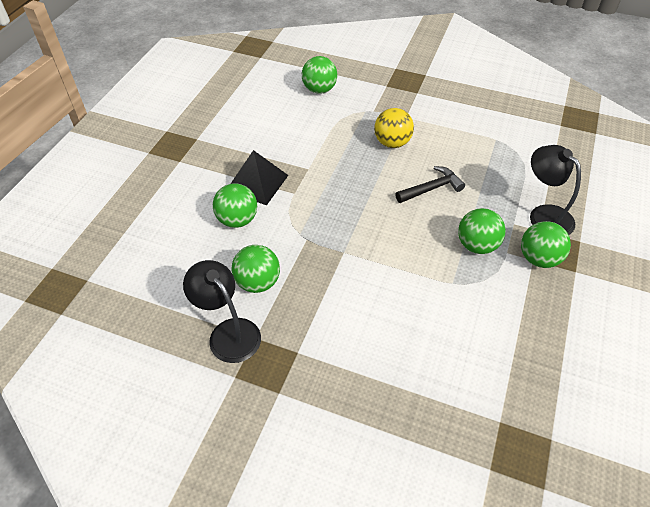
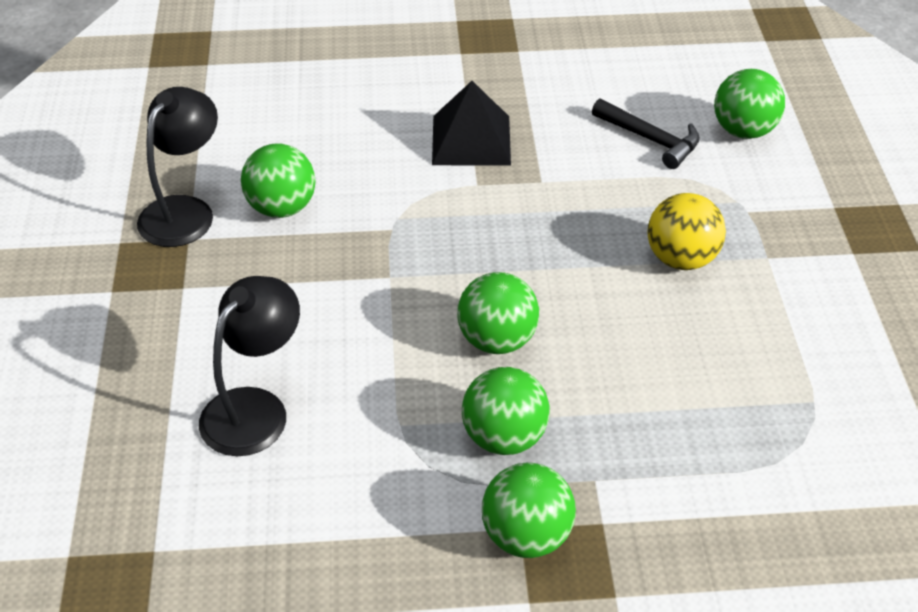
camera: 65 degrees right, 5 degrees down
green ball [213,183,257,228] -> green ball moved to [457,272,539,354]
black hammer [395,166,465,203] -> black hammer moved to [592,98,700,169]
black lamp [530,145,581,235] -> black lamp moved to [199,276,300,456]

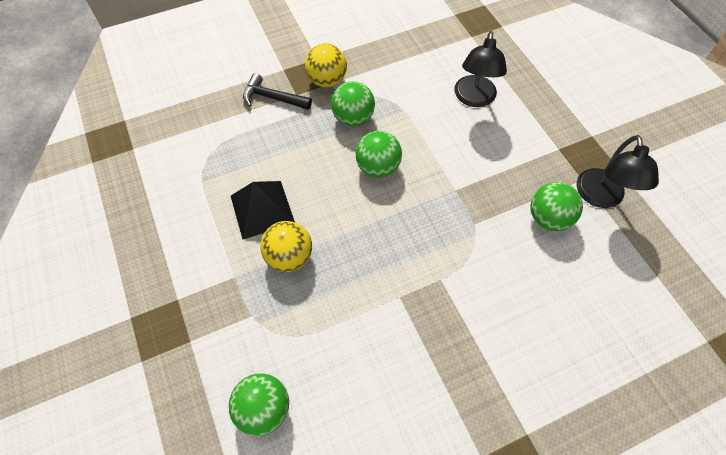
camera: 160 degrees right, 15 degrees up
black pyramid [432,81,511,166] -> black pyramid moved to [231,181,295,239]
green ball [482,463,576,558] -> yellow ball [305,43,347,87]
black hammer [592,98,700,169] -> black hammer moved to [243,73,312,110]

